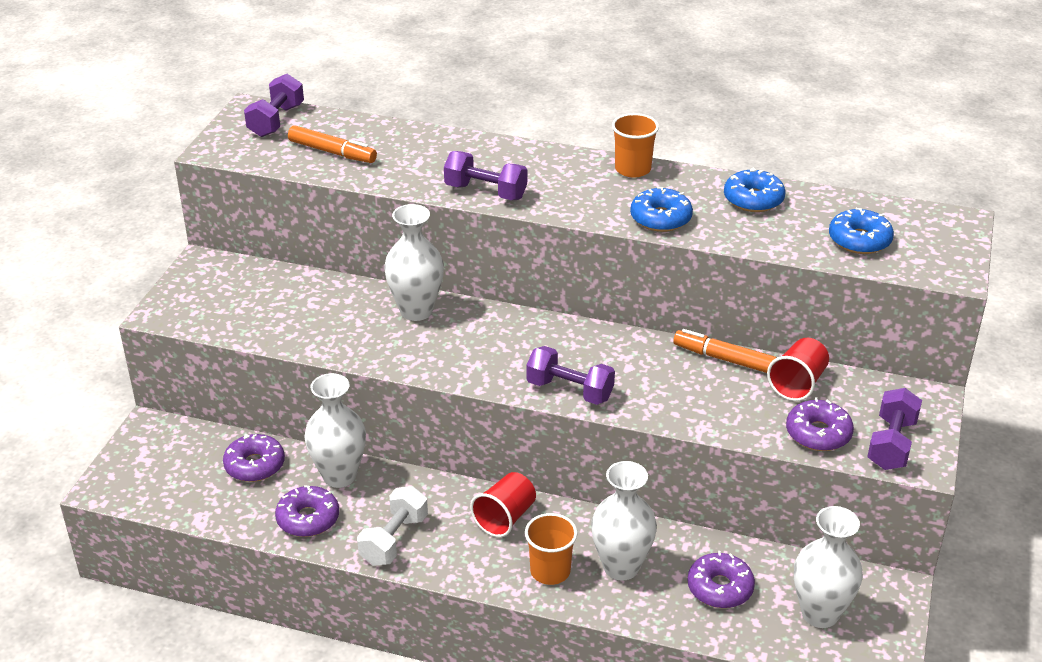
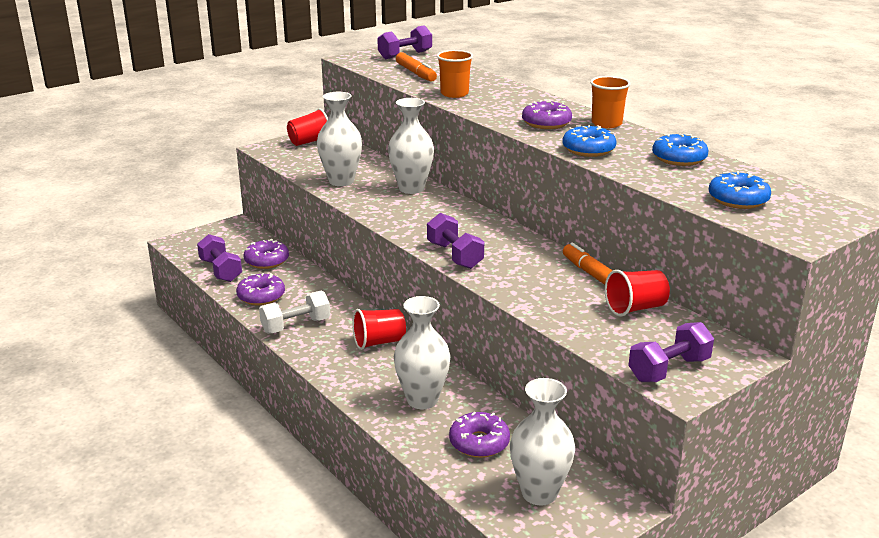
camera: 35 degrees right, 10 degrees down
white vase [304,373,366,488] -> white vase moved to [317,92,362,186]
purple dumbbell [444,151,527,200] -> purple dumbbell moved to [197,234,242,282]
orange cup [525,513,577,585] -> orange cup moved to [437,50,473,98]
purple donut [786,398,854,451] -> purple donut moved to [522,100,572,129]
none -> red cup [287,108,328,146]

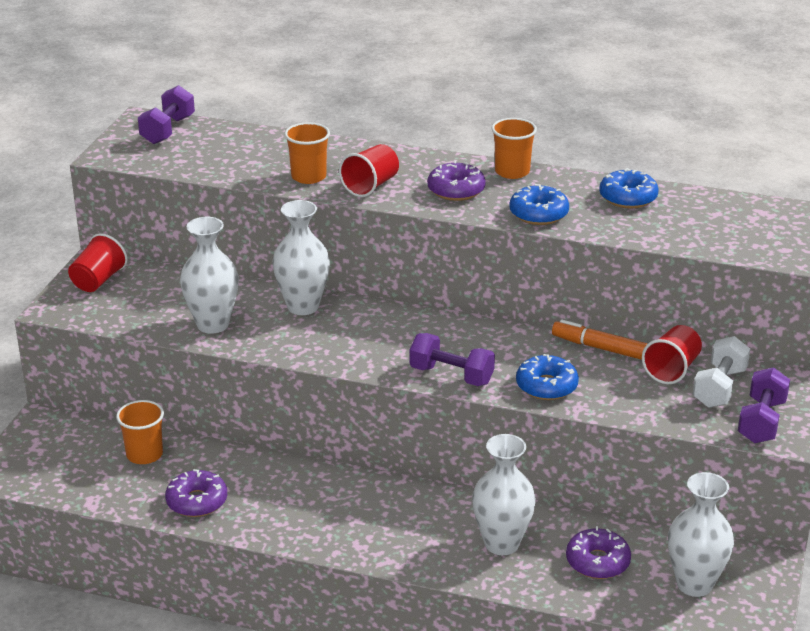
camera: 35 degrees left, 5 degrees up
purple dumbbell [197,234,242,282] -> none
purple donut [244,239,289,269] -> orange cup [116,400,164,464]
white dumbbell [259,290,330,334] -> white dumbbell moved to [693,336,750,408]
red cup [352,309,406,350] -> red cup moved to [339,144,399,197]
orange marker [396,52,437,82] -> none
blue donut [708,171,771,209] -> blue donut moved to [516,354,579,400]

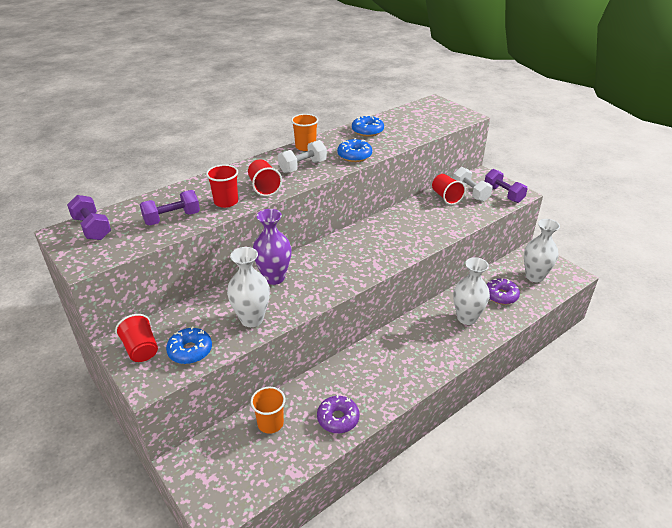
camera: 55 degrees left, 5 degrees up
white vase [272,200,330,315] -> purple vase [253,209,292,285]
orange cup [285,122,330,184] -> red cup [206,164,238,208]
purple dumbbell [410,333,495,386] -> purple dumbbell moved to [140,190,200,225]
purple donut [427,161,486,201] -> white dumbbell [278,140,327,173]
blue donut [516,354,579,400] -> blue donut moved to [166,326,212,364]
orange marker [552,319,648,360] -> none

